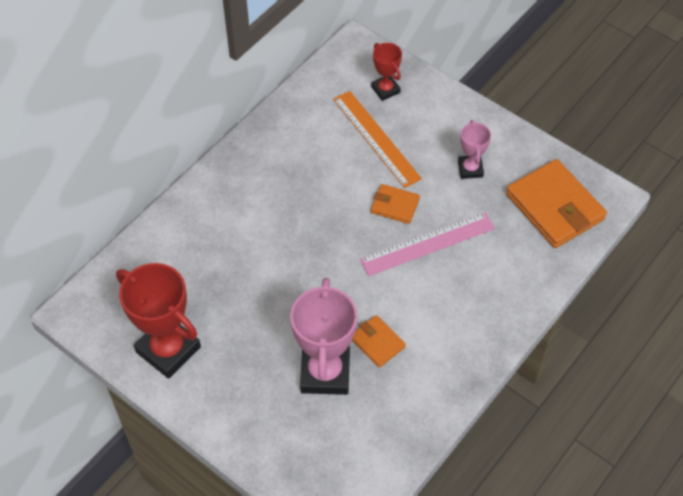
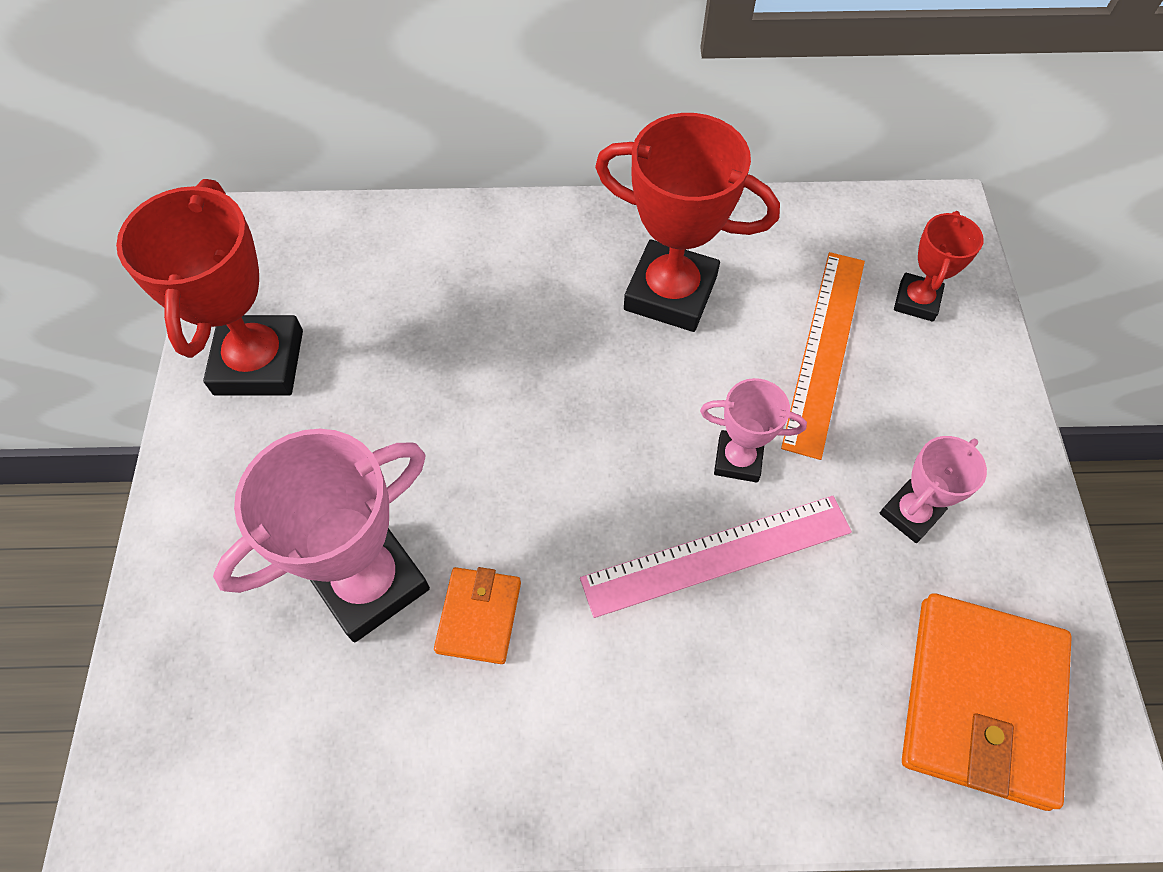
camera: 50 degrees right, 5 degrees up
pink ruler [360,212,495,276] -> pink ruler turned 45 degrees counterclockwise [580,496,852,618]
orange wallet [371,184,420,224] -> pink trophy [700,378,807,483]
none -> red trophy [595,113,780,332]

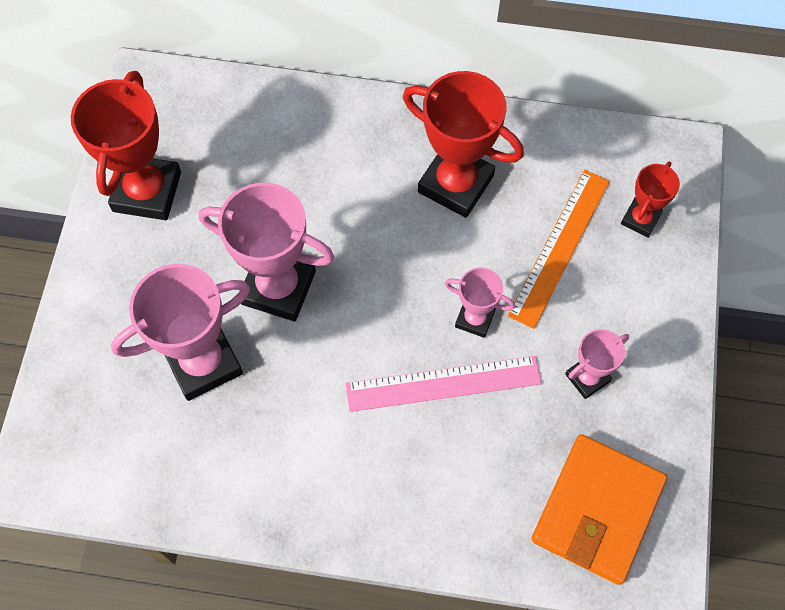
camera: 10 degrees right, 5 degrees up
orange wallet [434,567,521,664] -> none
none -> pink trophy [199,183,334,321]

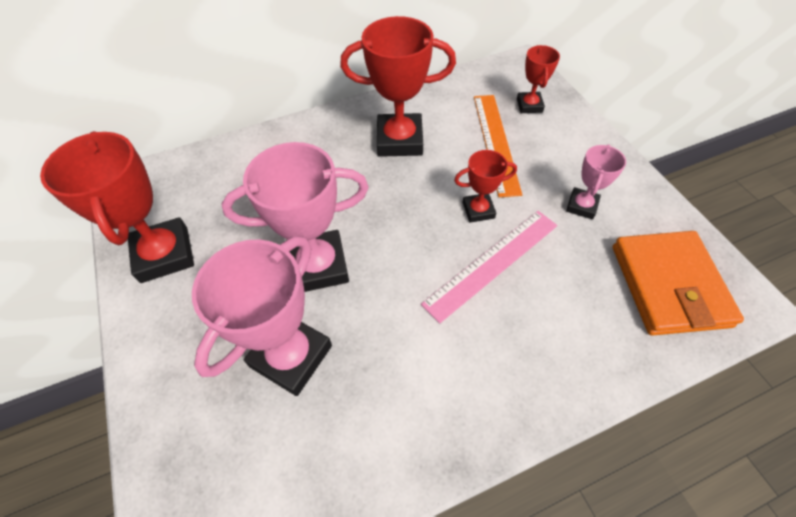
camera: 30 degrees left, 10 degrees down
pink trophy [445,267,515,338] -> red trophy [454,150,517,223]

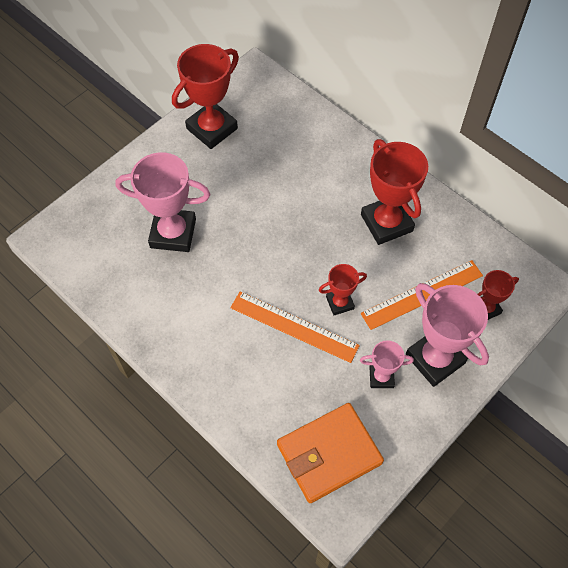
camera: 65 degrees right, 5 degrees up
pink trophy [222,142,369,292] -> pink trophy moved to [406,283,489,387]
pink ruler [421,211,558,324] -> orange ruler [230,292,360,363]
red trophy [454,150,517,223] -> red trophy turned 75 degrees counterclockwise [319,264,367,315]

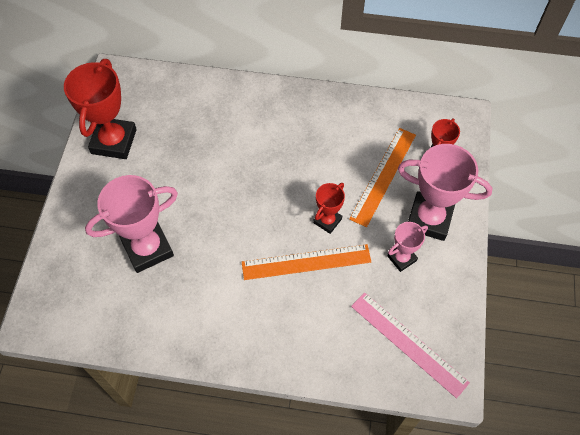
camera: 35 degrees left, 0 degrees up
orange wallet [277,403,384,503] -> pink ruler [351,293,470,399]
red trophy [361,139,428,245] -> none

